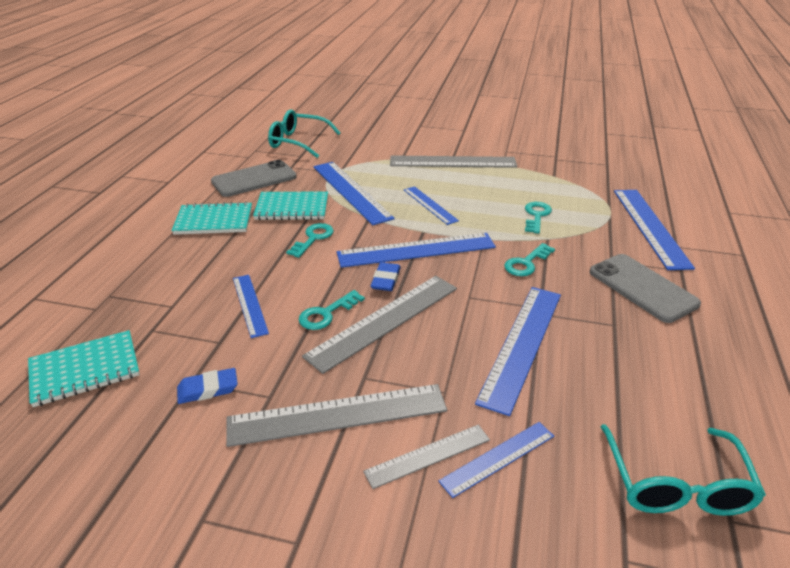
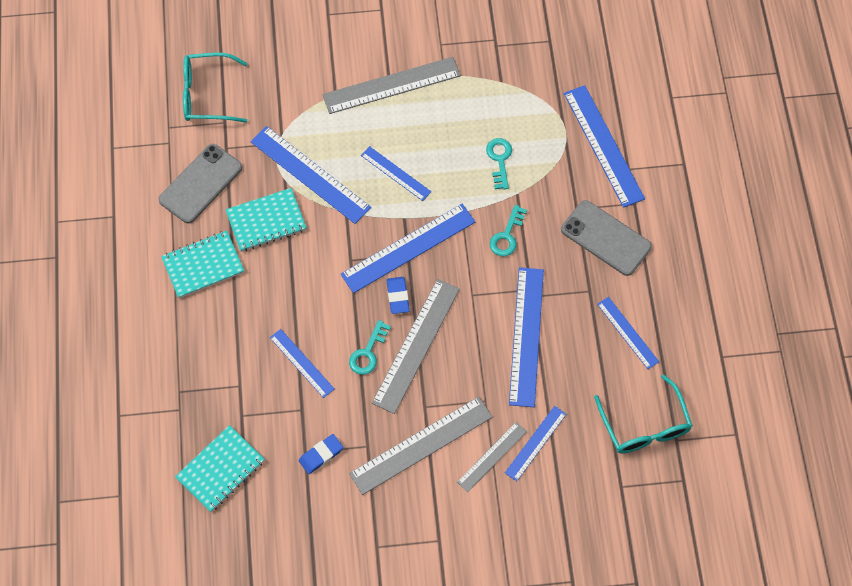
camera: 20 degrees left, 30 degrees up
turquoise key [286,223,334,258] -> none
none -> blue ruler [597,297,659,369]

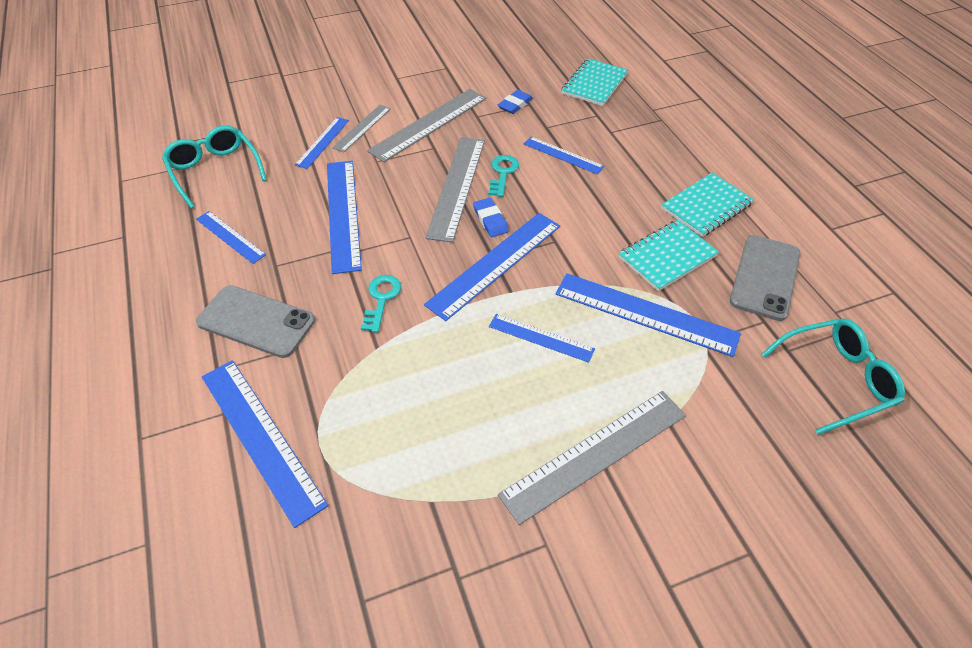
camera: 165 degrees right, 15 degrees down
turquoise key [486,138,512,189] -> none

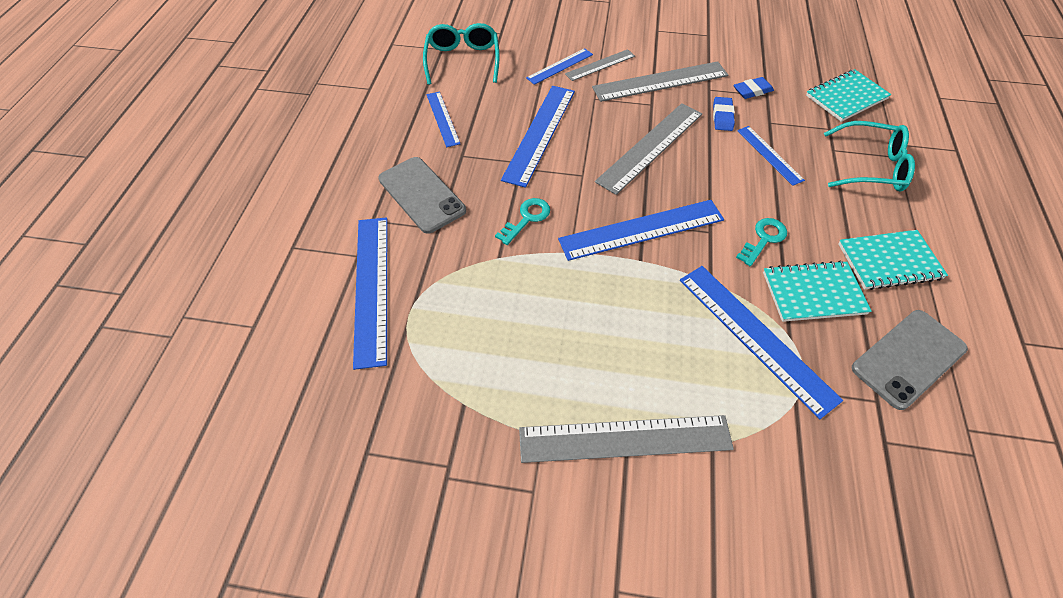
camera: 30 degrees right, 5 degrees up
blue eraser [473,198,509,237] -> blue eraser moved to [713,97,735,131]
turquoise key [488,155,519,197] -> turquoise key moved to [736,218,787,267]
blue ruler [489,314,595,363] -> none
turquoise glasses [762,318,905,435] -> turquoise glasses moved to [824,121,915,191]

